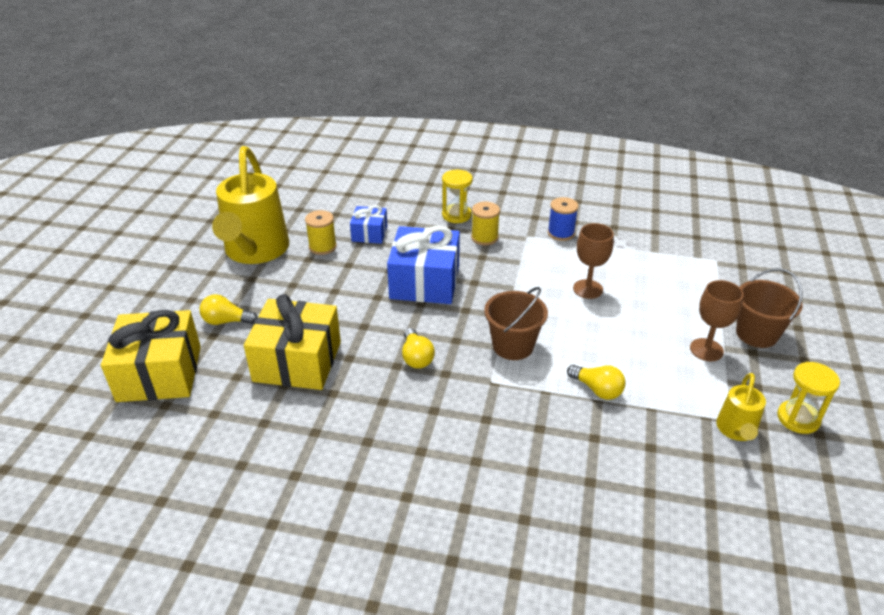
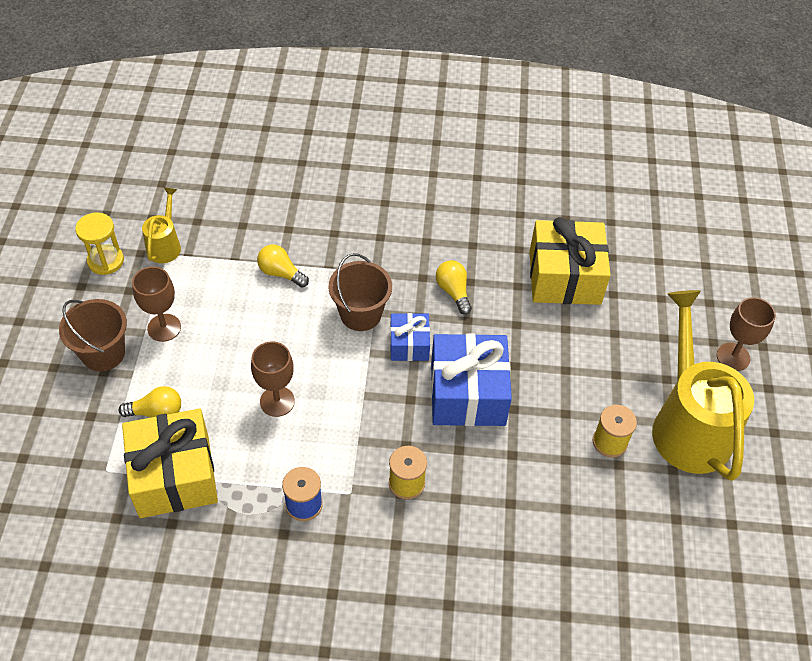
camera: 170 degrees right, 15 degrees up
yellow gift [101,310,201,402] -> yellow gift moved to [122,409,218,518]
yellow light bulb [199,294,258,325] -> yellow light bulb moved to [119,386,181,417]
blue gift [350,205,387,244] -> blue gift moved to [390,313,430,361]
yellow hourglass [442,170,472,223] -> none
none -> brown goblet [717,297,776,371]

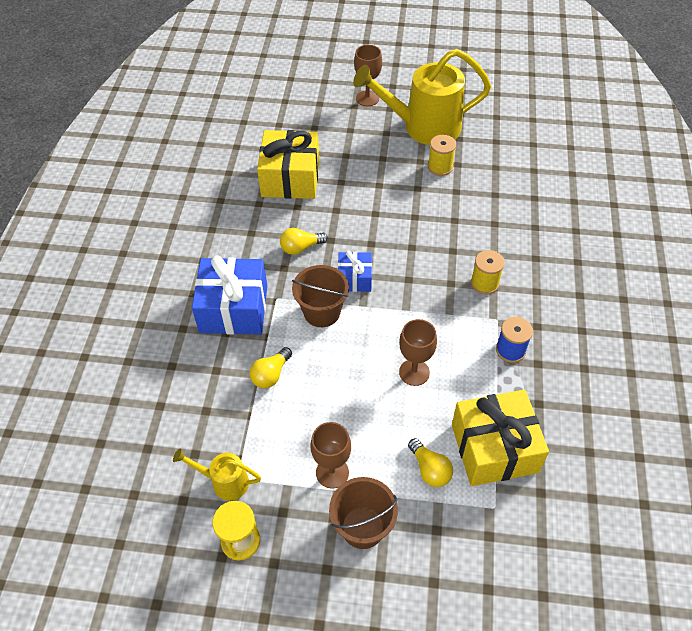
camera: 85 degrees left, 0 degrees up
yellow light bulb [119,386,181,417] -> yellow light bulb turned 150 degrees clockwise [408,438,453,487]
blue gift [431,333,512,426] -> blue gift moved to [192,255,267,335]

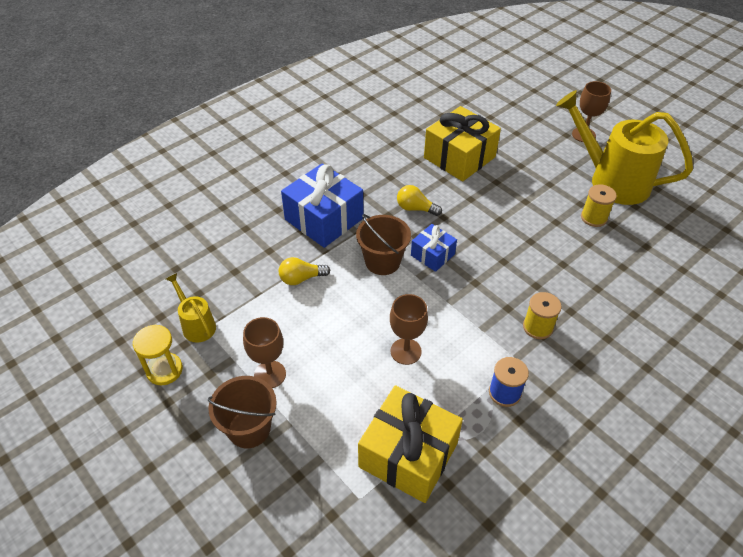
camera: 40 degrees right, 5 degrees down
yellow light bulb [408,438,453,487] -> none

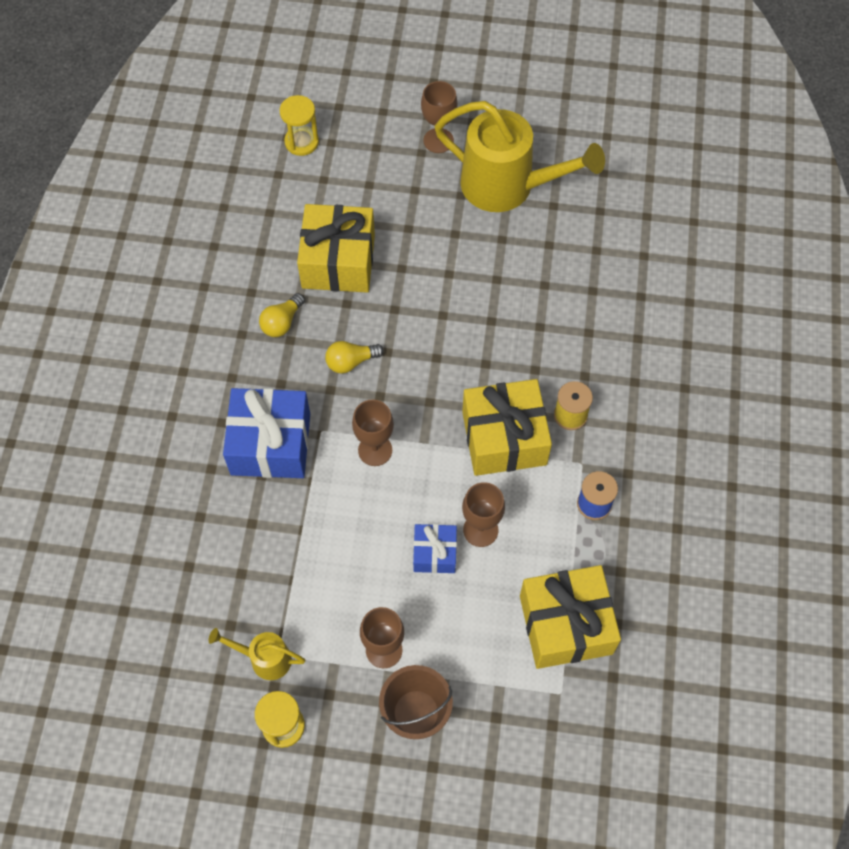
camera: 40 degrees left, 15 degrees up
yellow light bulb [279,257,330,285] -> yellow light bulb moved to [259,293,305,337]
brown bucket [356,214,411,275] -> brown goblet [352,400,394,466]
blue gift [411,224,457,272] -> blue gift moved to [413,524,457,573]
yellow watering can [556,90,693,205] -> yellow watering can turned 150 degrees counterclockwise [434,101,605,212]
yellow spool [581,184,617,227] -> none
none -> yellow hourglass [280,95,319,156]
none -> yellow gift [462,379,552,476]

